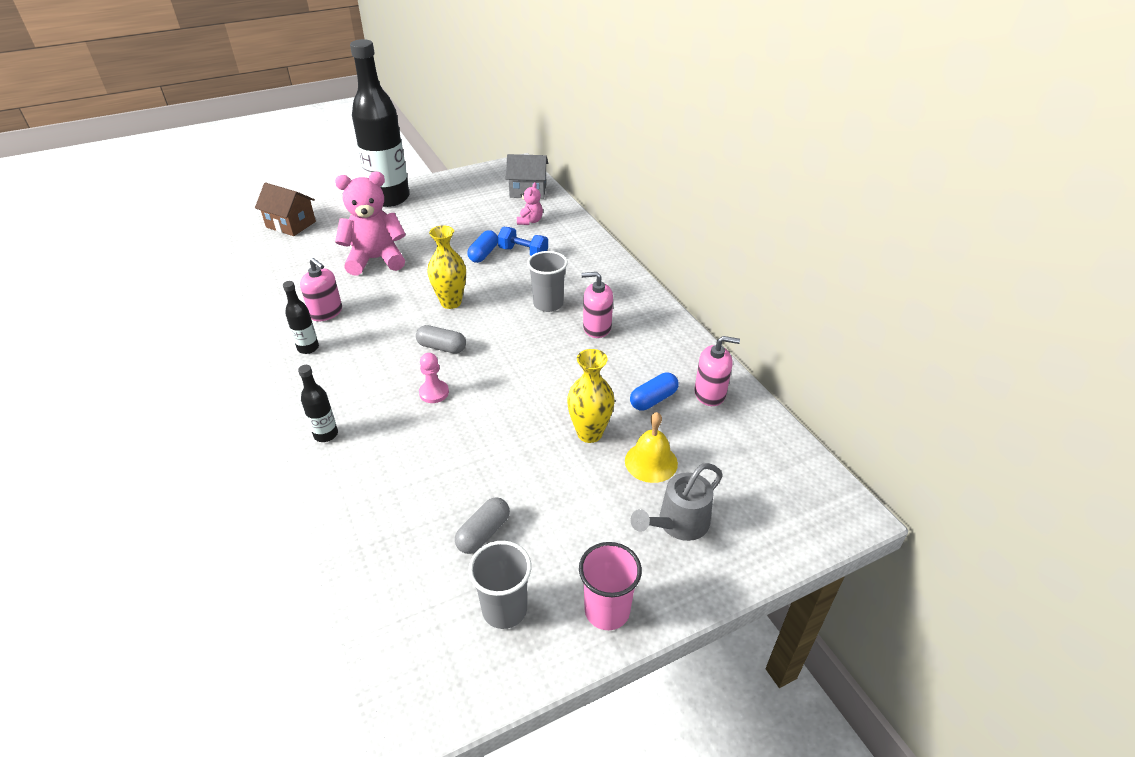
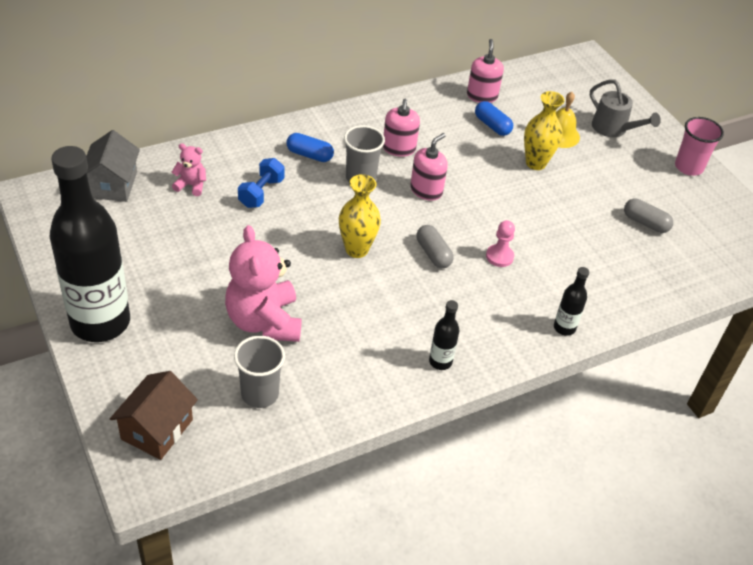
camera: 95 degrees left, 5 degrees up
pink soap dispenser [300,258,342,321] -> pink soap dispenser moved to [410,133,448,201]
grey capsule [416,325,466,354] -> grey capsule turned 45 degrees counterclockwise [416,225,453,268]
blue capsule [468,230,498,263] -> blue capsule moved to [286,133,334,162]
grey cup [469,541,531,629] -> grey cup moved to [234,336,285,408]

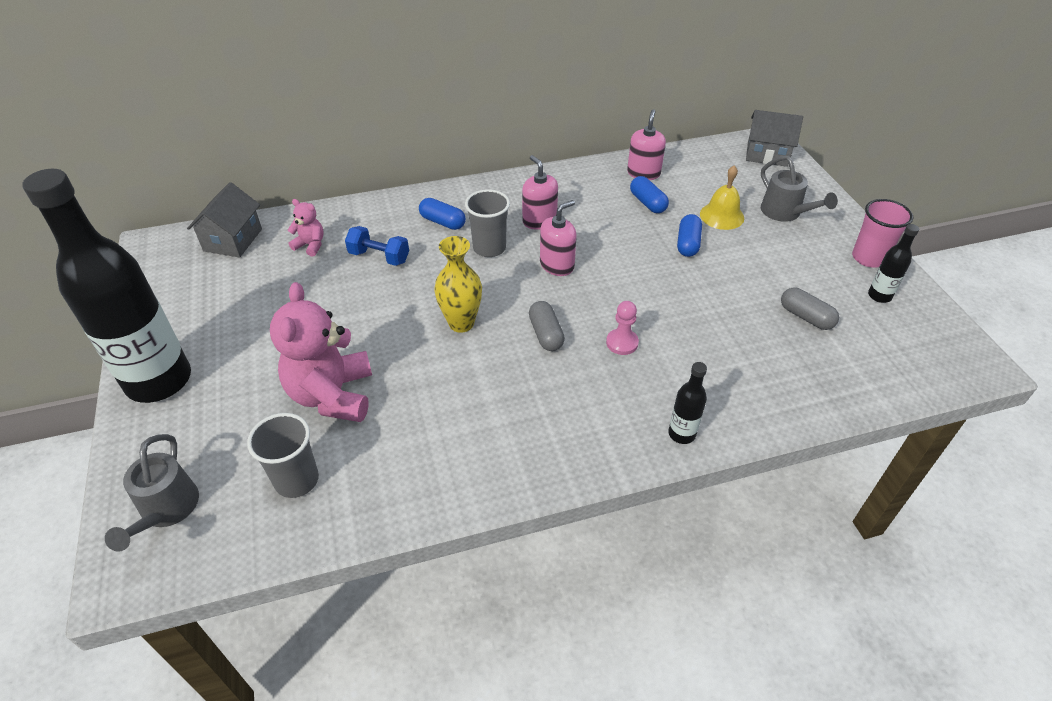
camera: 15 degrees right, 0 degrees up
brown house [110,371,198,460] -> grey watering can [105,434,199,552]
blue dumbbell [238,158,285,208] -> blue dumbbell turned 75 degrees clockwise [345,226,409,266]
pink soap dispenser [383,99,420,157] -> pink soap dispenser turned 135 degrees clockwise [522,155,558,230]
black bottle [429,300,459,370] -> black bottle moved to [868,224,919,303]
yellow vase [524,91,565,170] -> blue capsule [677,214,702,257]
none -> grey house [746,110,803,167]

